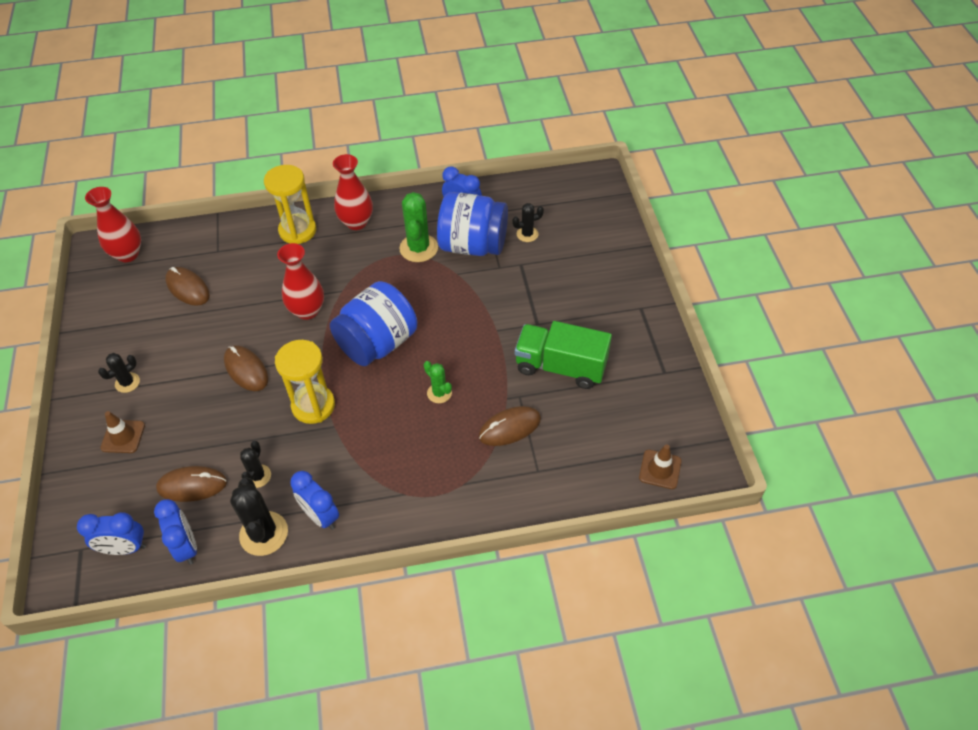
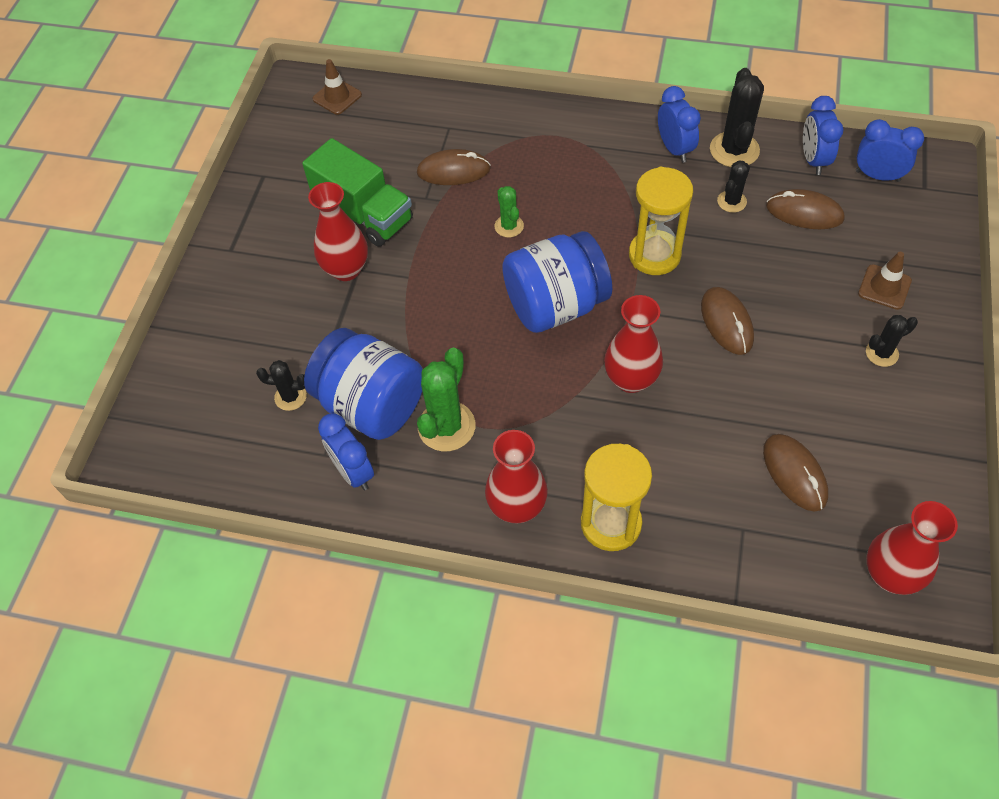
camera: 155 degrees left, 5 degrees up
none -> red vase [308,182,368,281]

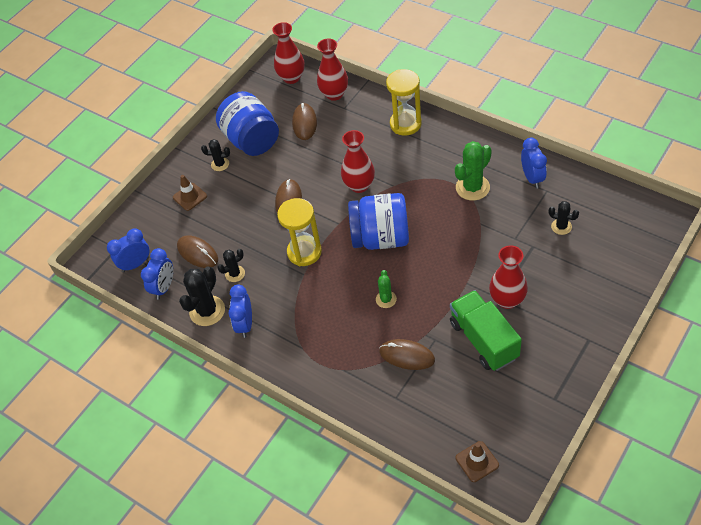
camera: 155 degrees left, 5 degrees down
blue jar [304,328,423,440] -> blue jar moved to [216,91,279,156]
red vase [485,430,548,524] -> red vase moved to [317,38,348,101]
blue clock [856,119,924,182] -> blue clock turned 105 degrees clockwise [107,228,149,272]

